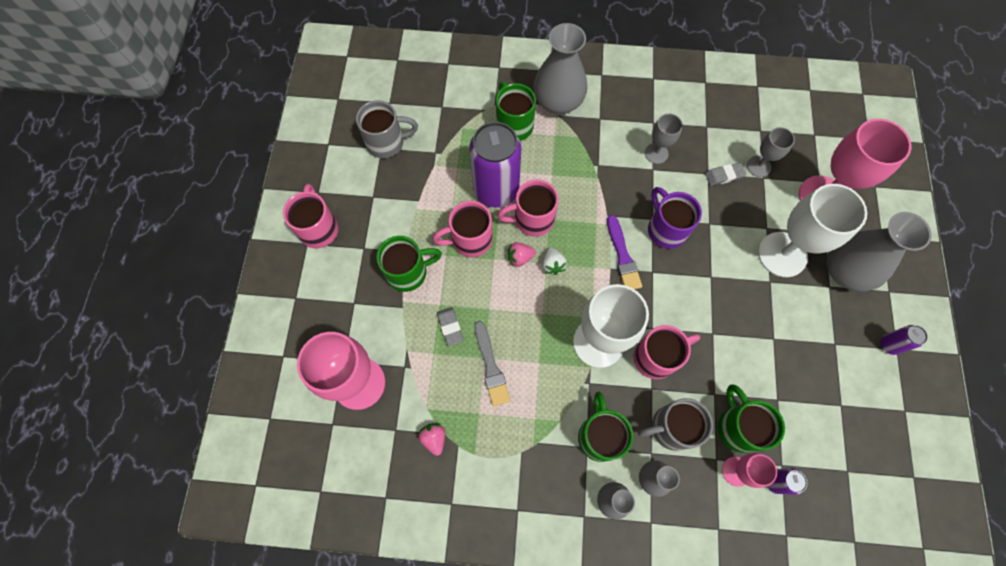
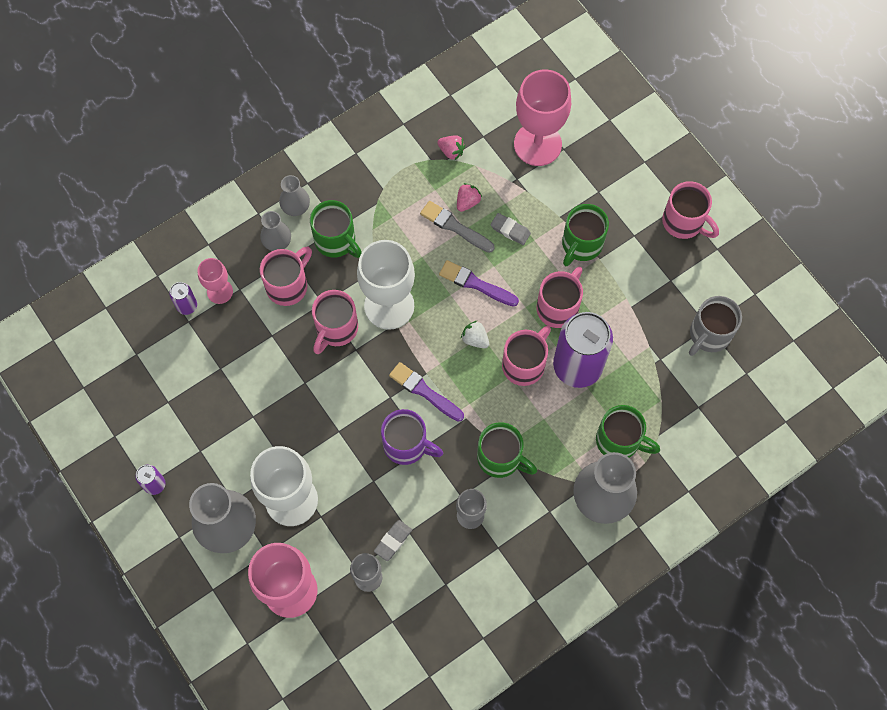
camera: 140 degrees right, 0 degrees up
pink strawberry [508,242,536,267] -> pink strawberry moved to [457,183,482,212]
grey mug [638,398,713,451] -> pink mug [260,247,312,306]
green mug [718,384,785,453] -> green mug moved to [477,422,537,478]
none -> purple brush [439,260,519,307]

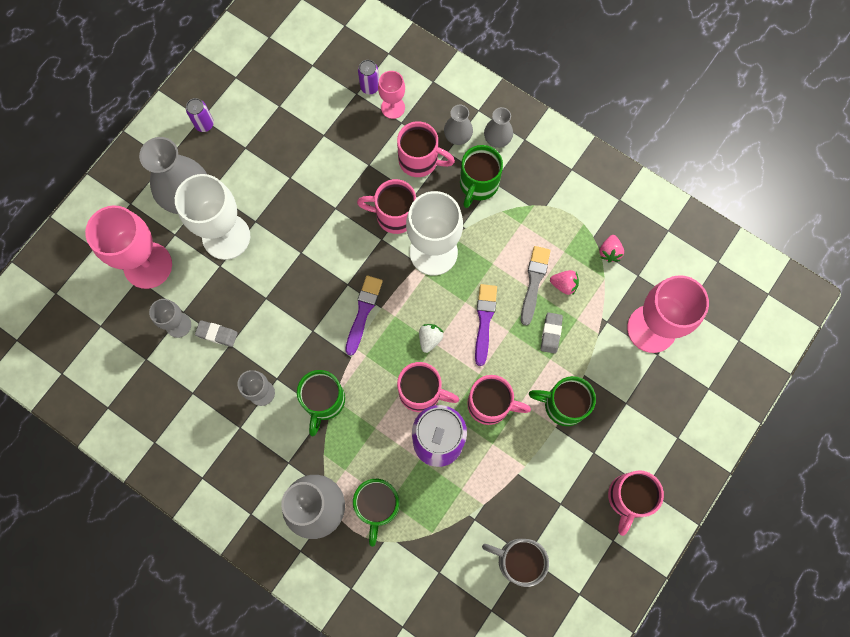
camera: 70 degrees right, 5 degrees up
purple mug [381,409,443,465] -> none

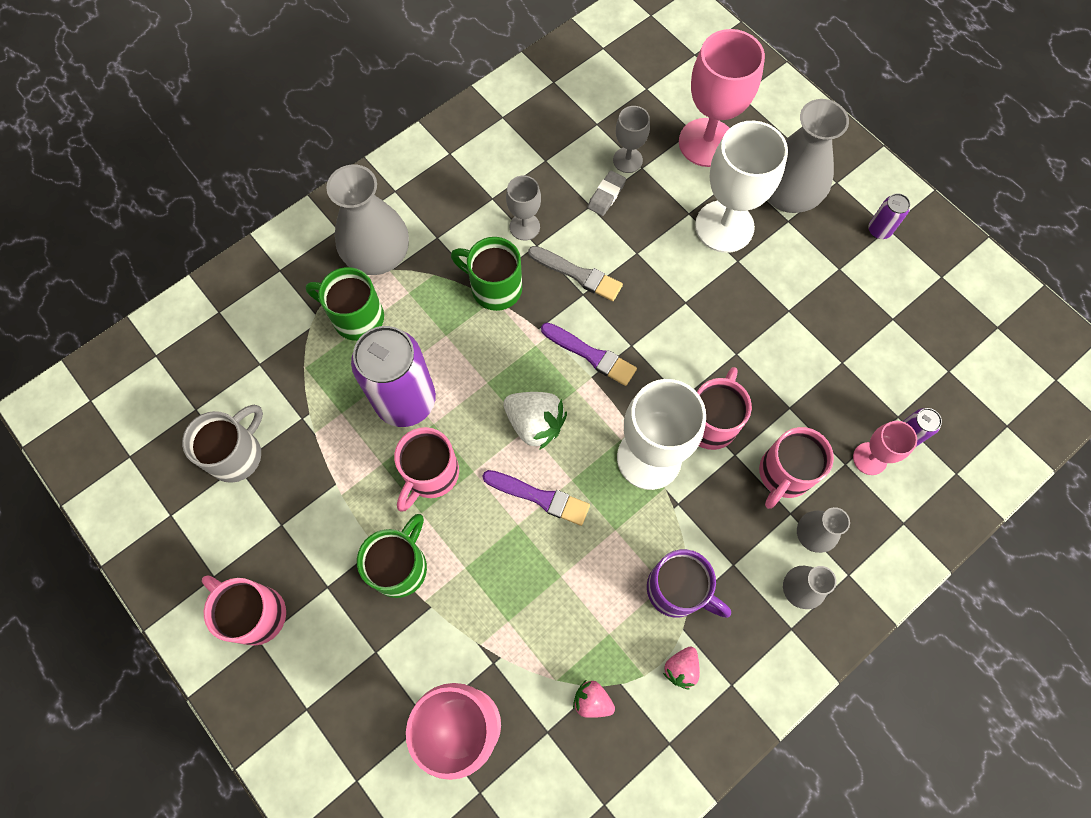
camera: 105 degrees right, 5 degrees down
pink mug [397,362,459,412] -> none
white strawberry [419,324,443,353] -> white strawberry [503,392,567,450], size x1.72
green mug [460,145,503,208] -> none
grey brush [521,246,551,326] -> grey brush moved to [528,246,623,301]
grey eraser [541,312,563,354] -> none
pink strawberry [550,270,579,295] -> pink strawberry moved to [663,646,700,689]
none -> purple mug [647,549,731,618]

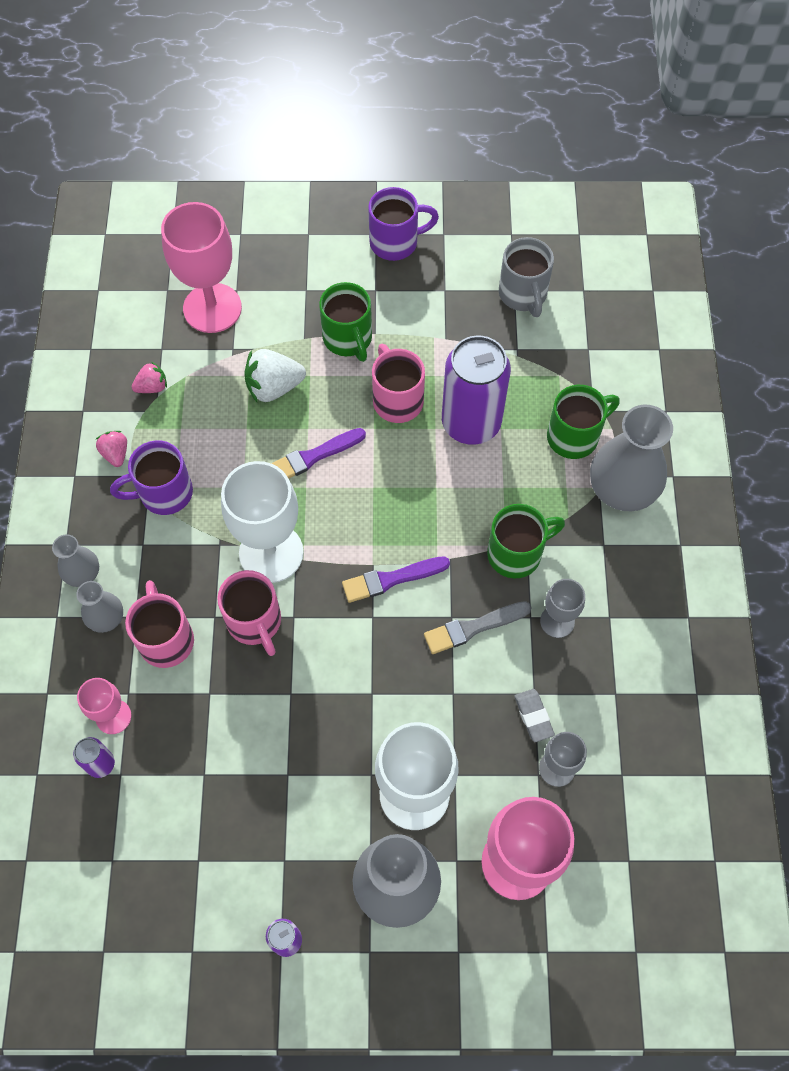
camera: 130 degrees right, 5 degrees down
pink mug [202,576,286,646] -> purple mug [368,187,439,261]
white strawberry [503,392,567,450] -> white strawberry moved to [245,349,306,402]

